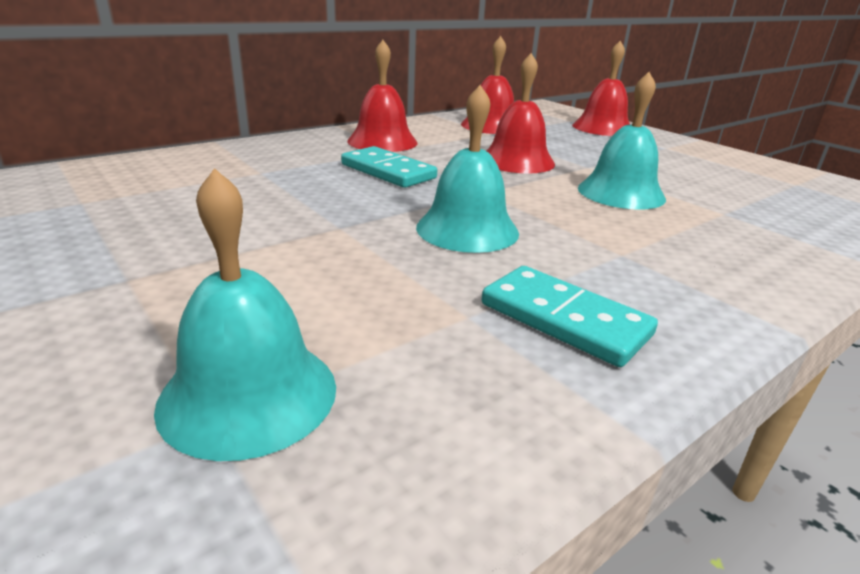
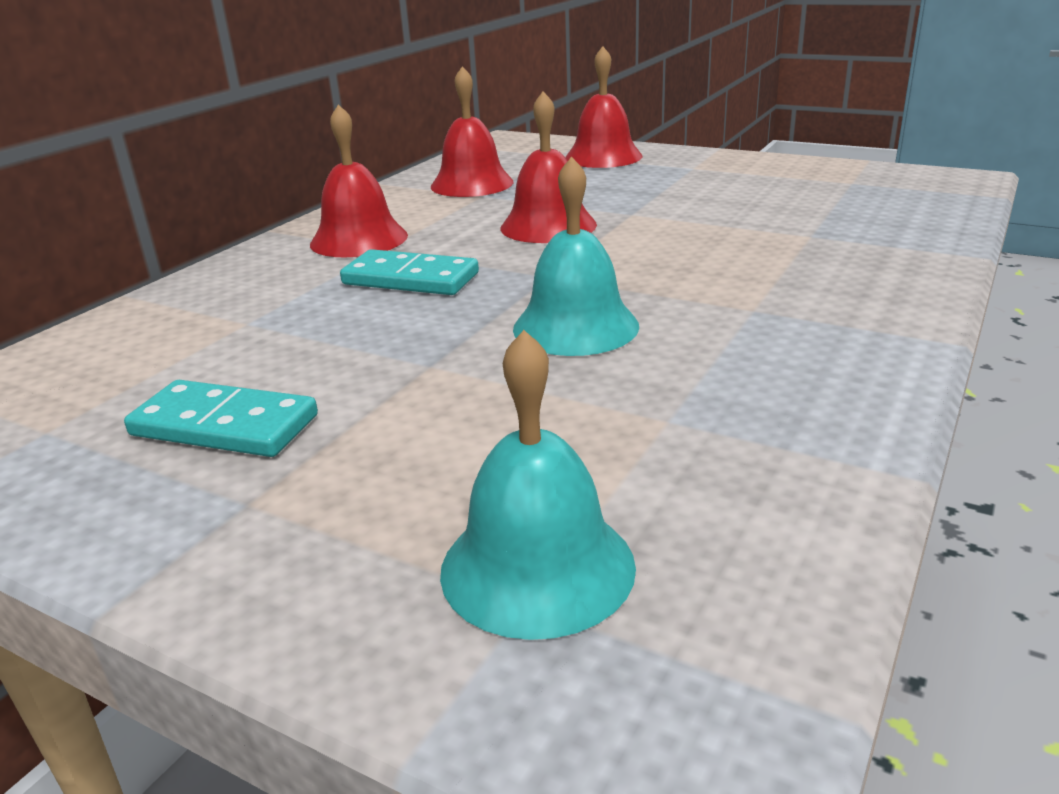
camera: 20 degrees left, 0 degrees up
turquoise domino [482,266,658,367] -> turquoise domino moved to [124,380,318,457]
turquoise bell [578,72,666,209] -> none

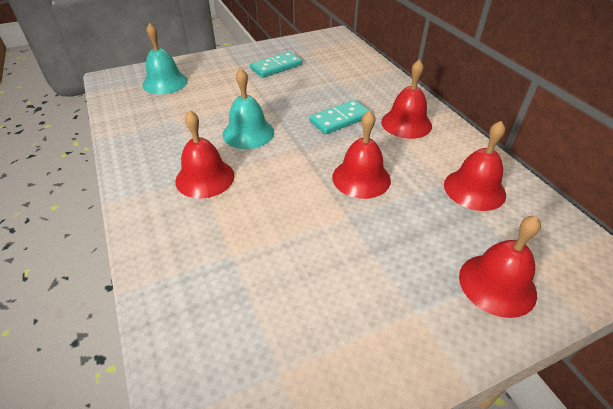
camera: 125 degrees right, 15 degrees up
none -> red bell [175,110,235,198]

